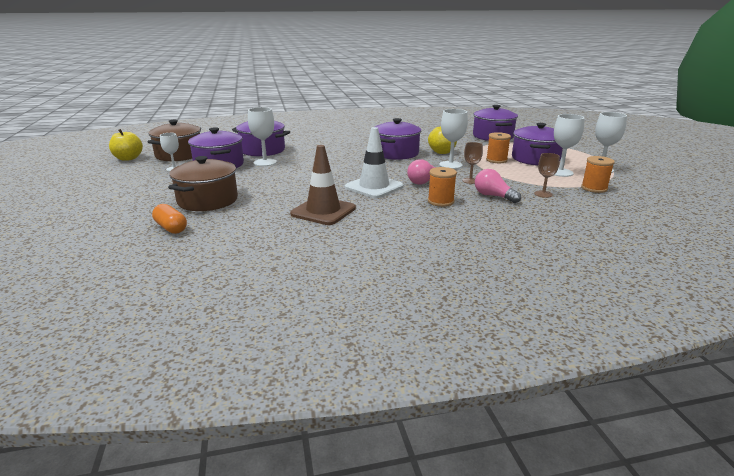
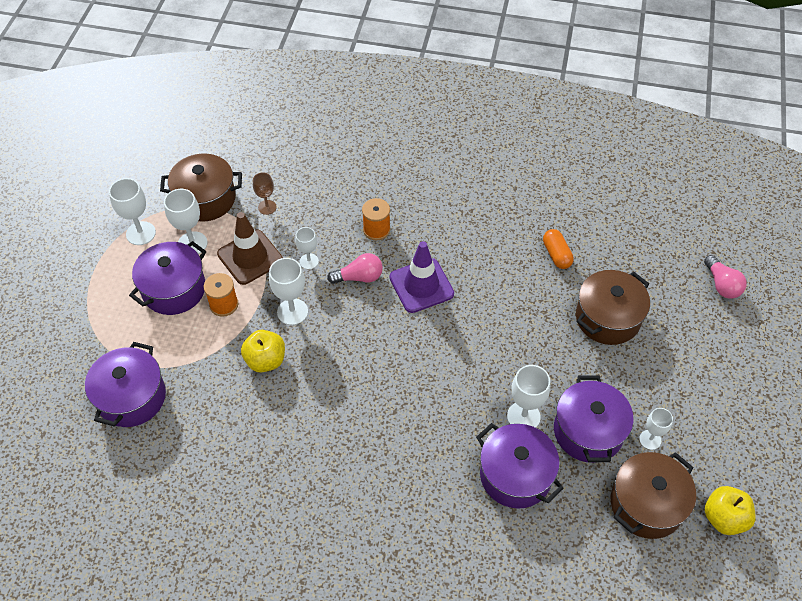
camera: 155 degrees left, 30 degrees up
orange capsule [152,204,187,234] -> orange capsule moved to [543,229,574,269]
brown traffic cone [290,145,356,225] -> brown traffic cone moved to [217,212,283,285]
white traffic cone [345,127,403,198] -> purple traffic cone [389,241,454,313]
purple pot [375,118,421,160] -> none
brown goblet [462,142,483,184] -> white goblet [295,227,319,269]
pink light bulb [475,169,521,203] -> pink light bulb moved to [704,255,747,299]
orange spool [581,156,615,193] -> brown pot [160,154,242,221]

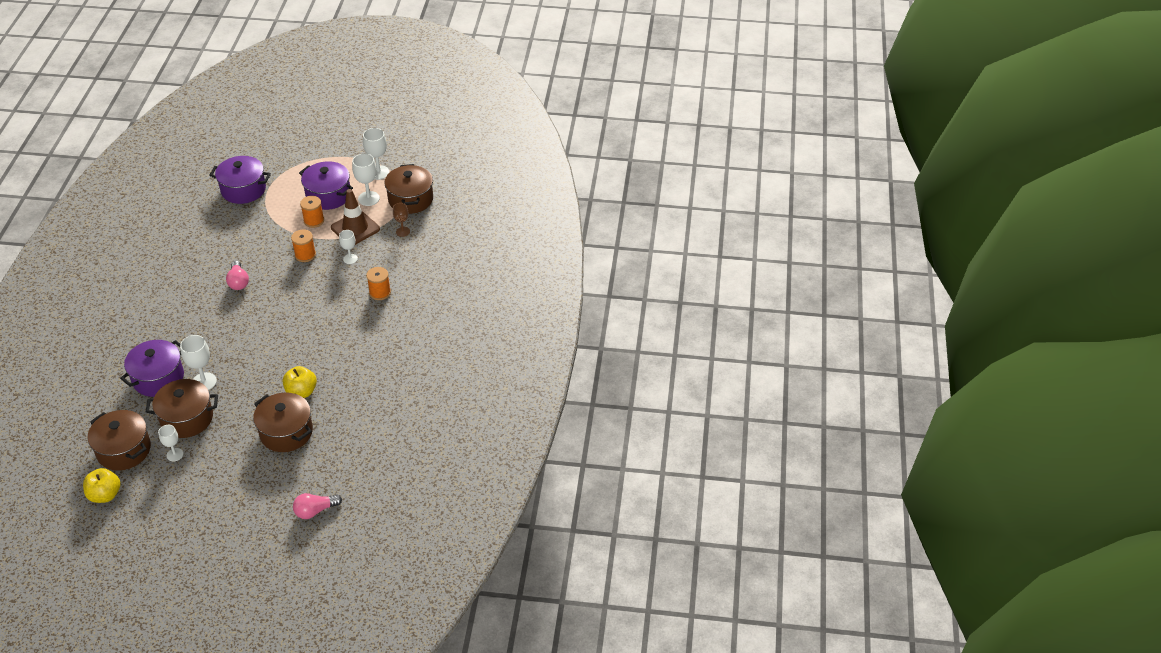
camera: 85 degrees right, 10 degrees down
yellow apple [241,330,285,373] -> yellow apple moved to [283,366,317,398]
white goblet [269,258,308,325] -> orange spool [291,229,316,262]
pink light bulb [327,253,383,284] -> pink light bulb moved to [226,261,249,290]
purple traffic cone [389,241,454,313] -> none
orange capsule [543,229,574,269] -> none
purple pot [554,376,634,463] -> brown pot [146,379,218,438]

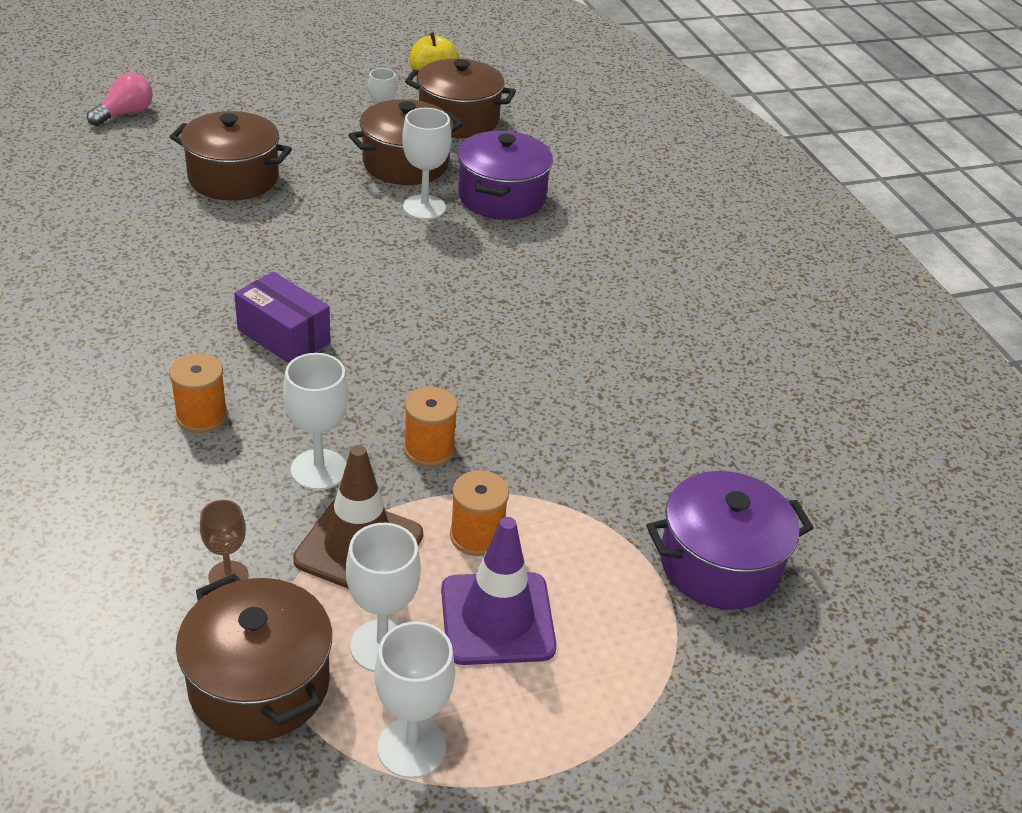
camera: 150 degrees right, 5 degrees down
pink light bulb [226,261,249,290] -> none
yellow apple [283,366,317,398] -> none
purple pot [299,161,353,210] -> purple traffic cone [441,517,557,665]
white goblet [339,230,358,264] -> white goblet [283,353,349,490], size x1.56
none -> purple box [234,272,331,363]

